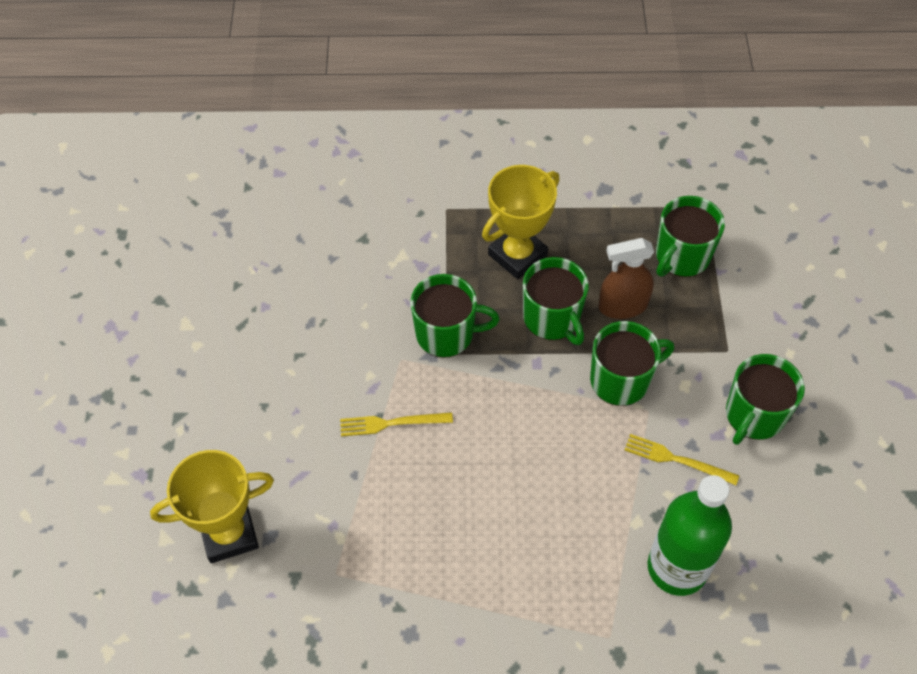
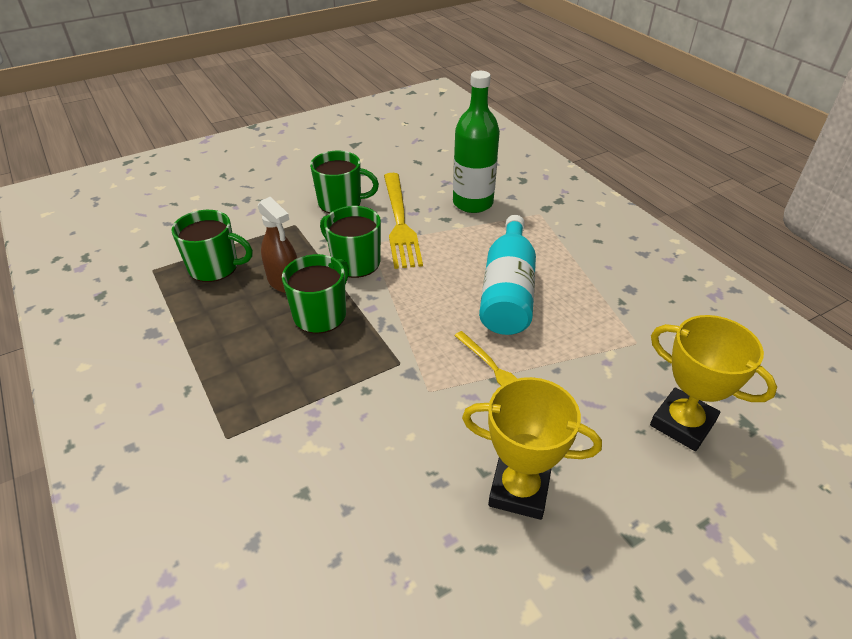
camera: 120 degrees left, 15 degrees down
green mug [410,274,500,358] -> none
yellow trophy [482,165,560,279] -> yellow trophy moved to [462,377,602,520]
yellow fork [625,434,739,485] -> yellow fork [384,173,423,269], size x1.91
none -> turquoise bottle [479,215,536,335]

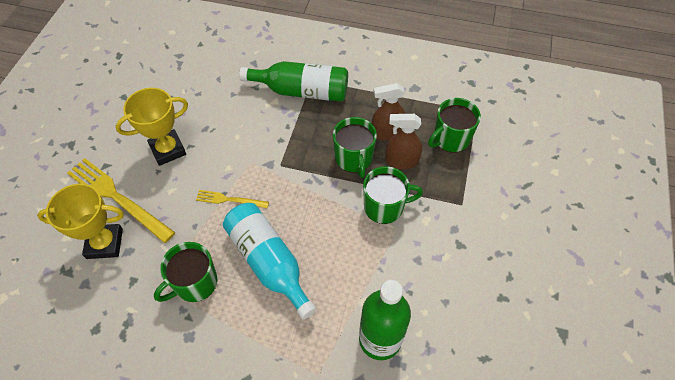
camera: 135 degrees right, 15 degrees up
green mug [310,151,379,213] -> green mug moved to [154,242,217,302]
yellow fork [384,173,423,269] -> yellow fork moved to [67,158,175,243]
none -> green bottle [239,61,348,102]
none -> brown spray bottle [372,83,406,141]

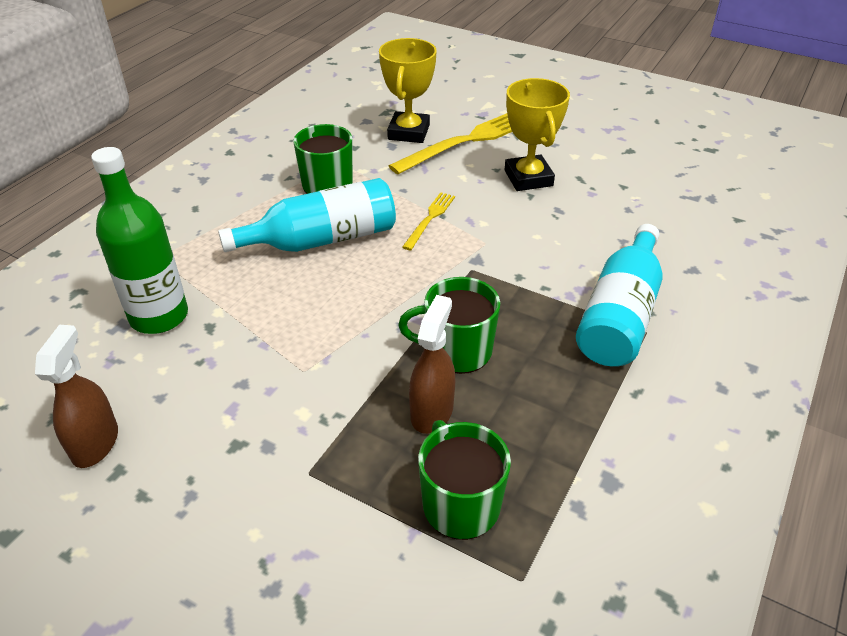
camera: 105 degrees right, 15 degrees down
green bottle [239,61,348,102] -> turquoise bottle [576,224,663,367]
green mug [363,166,423,224] -> none
brown spray bottle [372,83,406,141] -> brown spray bottle moved to [35,325,118,468]

